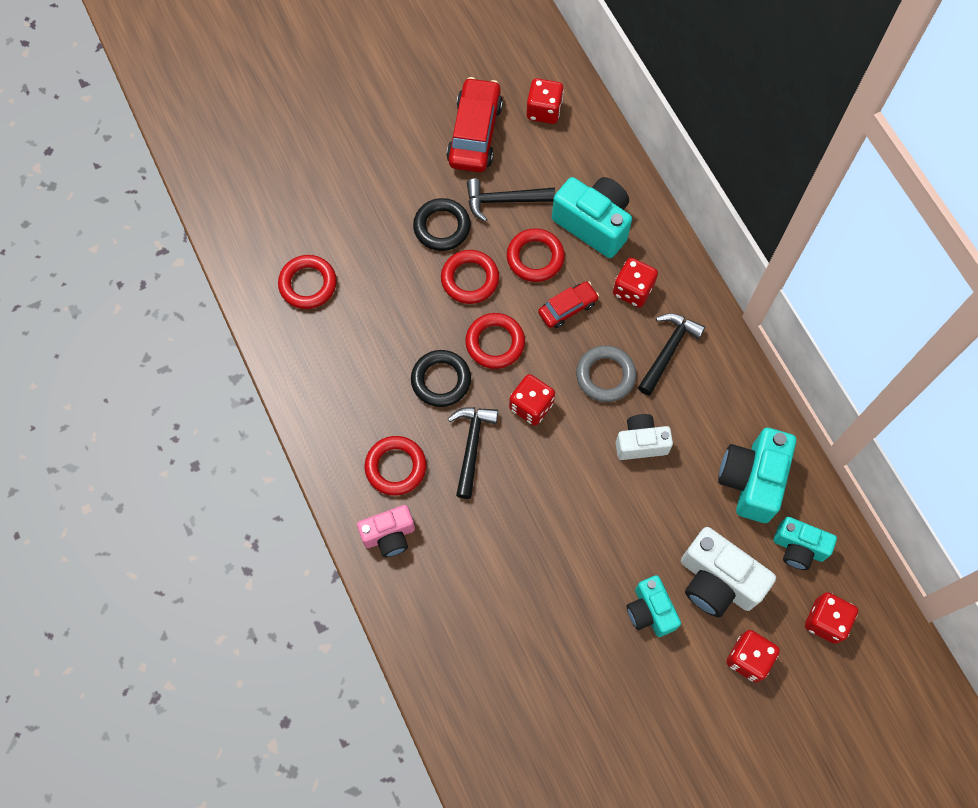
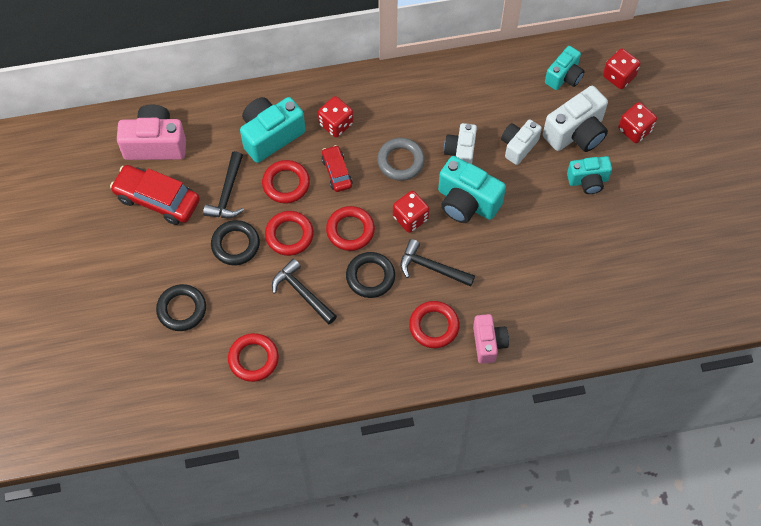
camera: 75 degrees left, 5 degrees down
red dice [526,78,564,124] -> pink camera [117,104,186,160]
black hammer [638,313,705,395] -> black hammer moved to [272,258,337,324]
turquoise camera [718,428,796,523] -> turquoise camera moved to [438,156,506,223]
none -> black ring [156,284,206,331]
none -> white camera [501,119,542,165]

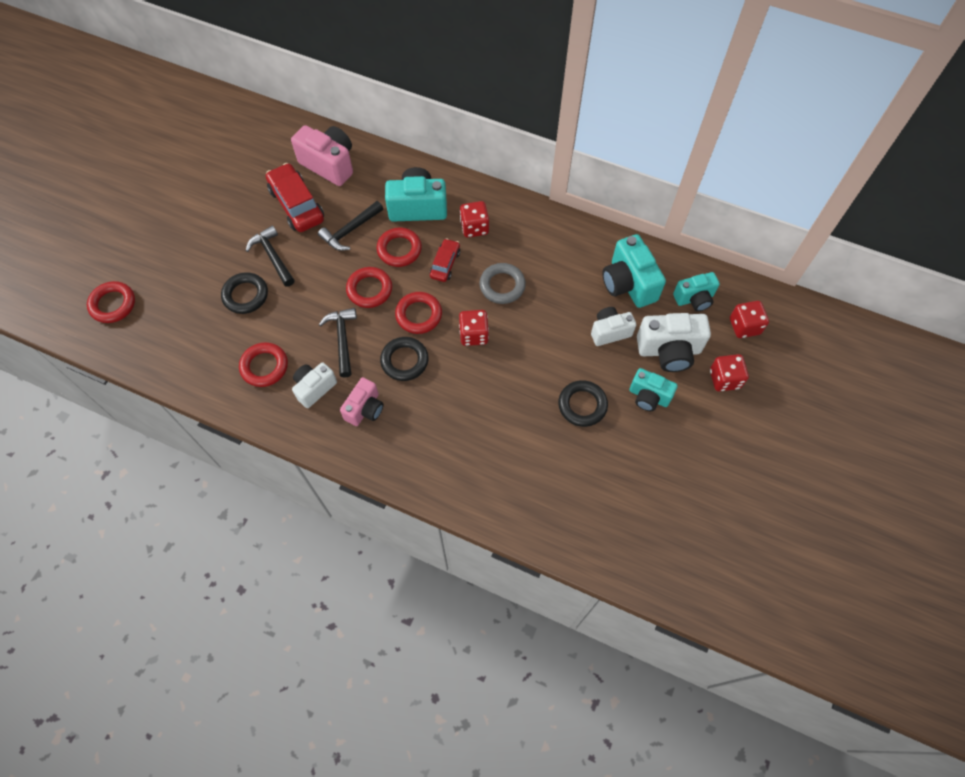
camera: 35 degrees right, 0 degrees up
black ring [211,220,260,265] -> black ring moved to [558,380,608,427]
black hammer [400,239,475,287] -> black hammer moved to [245,225,295,287]
red ring [409,301,460,348] -> red ring moved to [87,281,135,323]
turquoise camera [438,156,506,223] -> turquoise camera moved to [602,234,666,308]
white camera [444,123,477,164] -> white camera moved to [292,362,337,408]
pink camera [473,314,509,364] -> pink camera moved to [340,377,384,426]

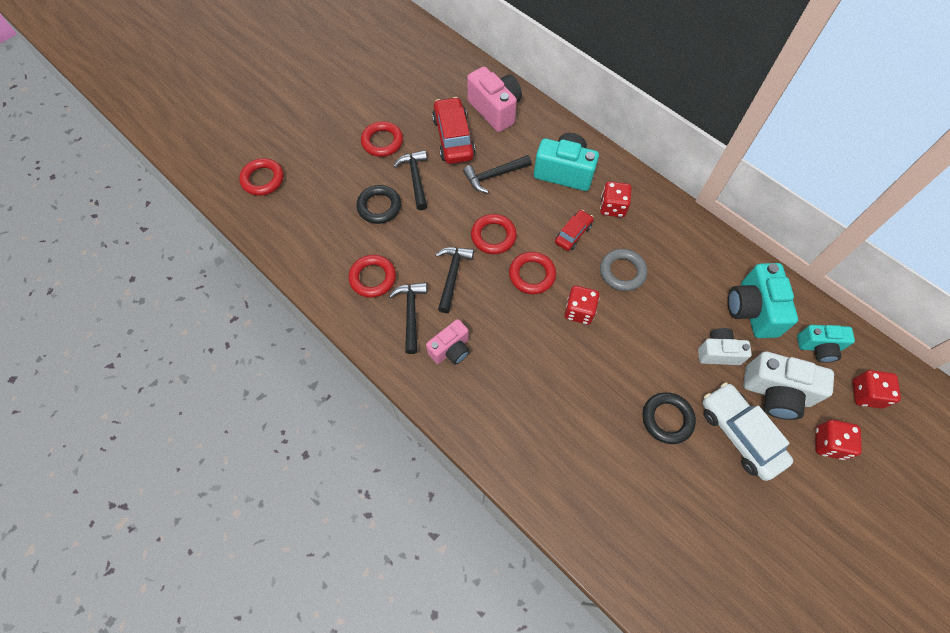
camera: 20 degrees right, 0 degrees up
white camera [292,362,337,408] -> black hammer [388,282,427,354]
red ring [376,228,422,267] -> red ring moved to [361,121,403,157]
black ring [380,337,428,381] -> none
turquoise camera [629,368,678,411] -> white car [702,382,793,481]

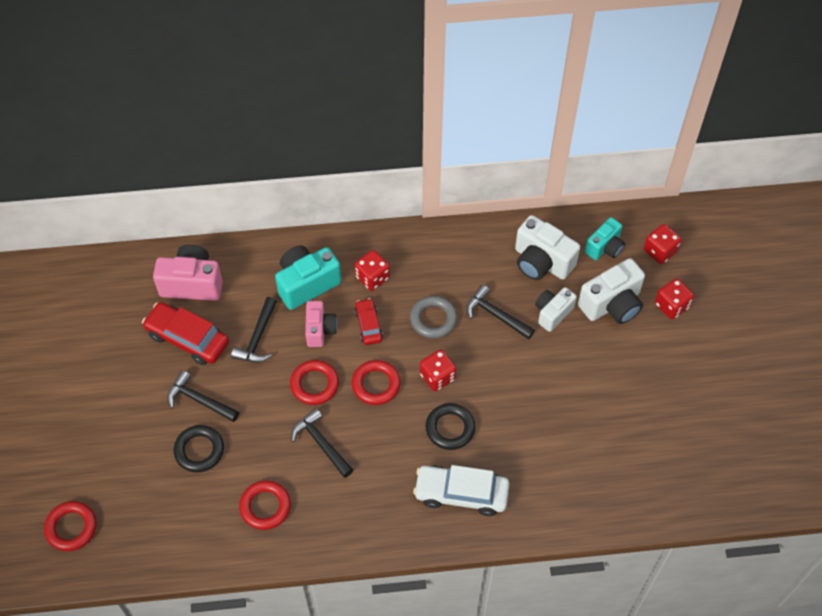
camera: 50 degrees left, 5 degrees down
red ring [361,121,403,157] -> none
black hammer [388,282,427,354] -> black hammer moved to [466,285,535,339]
pink camera [426,319,470,365] -> pink camera moved to [305,301,337,347]
black ring [642,392,696,444] -> black ring moved to [426,403,475,450]
white car [702,382,793,481] -> white car moved to [413,465,509,516]
turquoise camera [728,263,798,338] -> white camera [515,215,580,280]

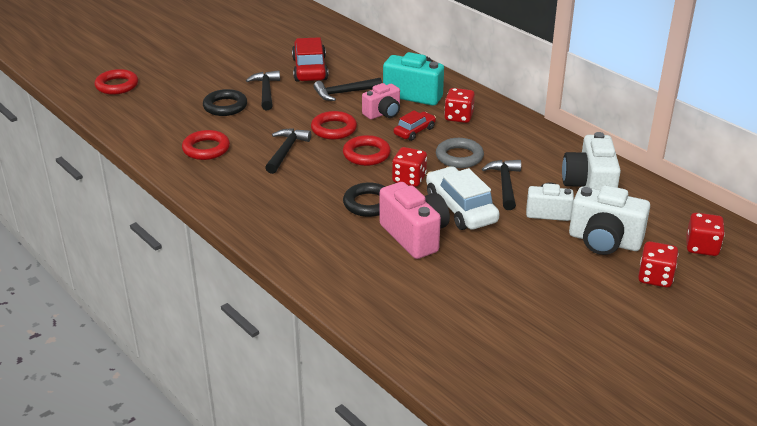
camera: 55 degrees right, 25 degrees down
pink camera [153,244,223,301] -> pink camera moved to [380,182,450,259]
white car [413,465,509,516] -> white car moved to [426,166,500,230]
turquoise camera [585,217,625,260] -> none

